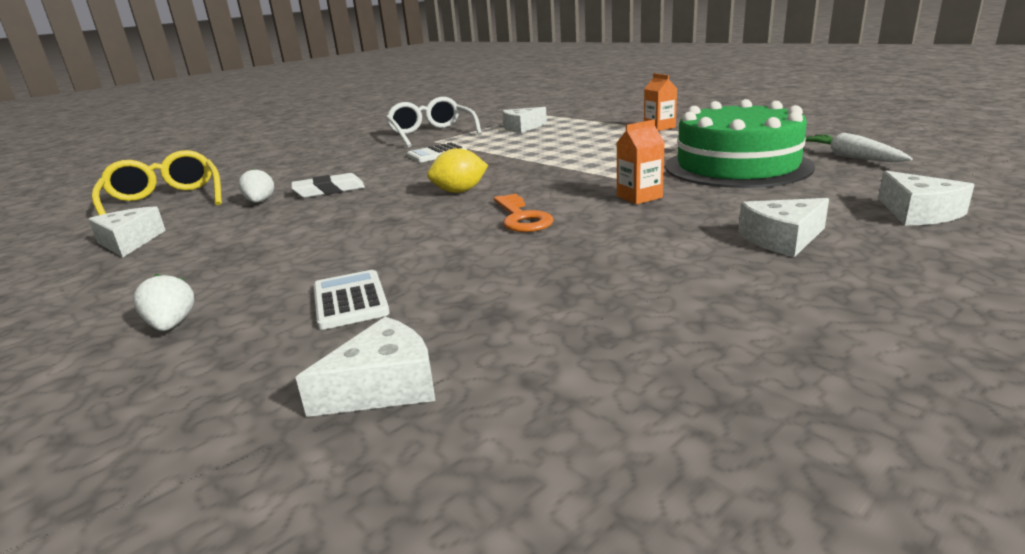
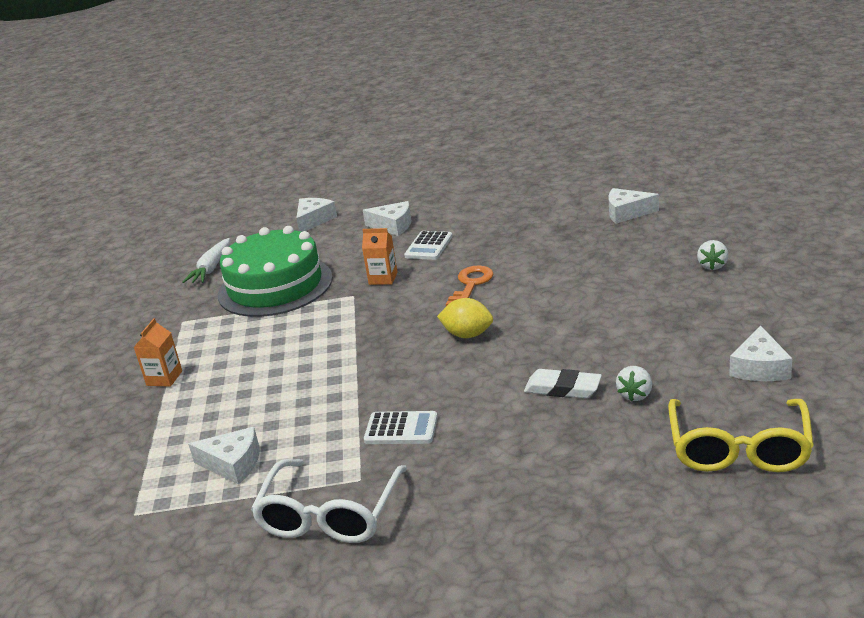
camera: 140 degrees left, 5 degrees up
white calculator [313,270,390,330] -> white calculator moved to [404,231,452,260]

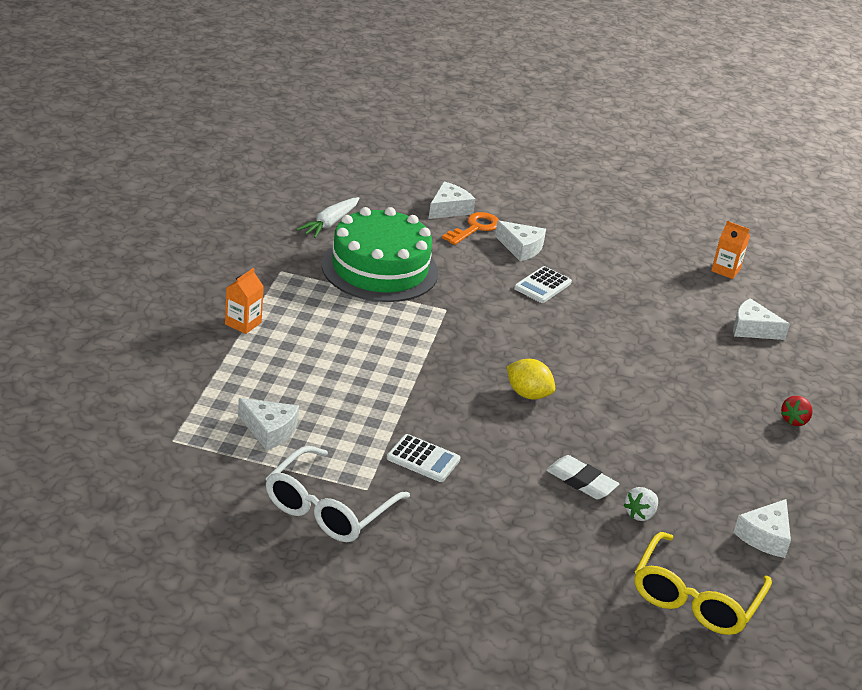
camera: 10 degrees right, 5 degrees up
orange carton [362,228,398,285] -> orange carton moved to [711,221,750,279]
orange key [446,266,493,306] -> orange key moved to [442,212,499,245]
white strawberry [697,240,728,270] -> red strawberry [781,396,813,426]

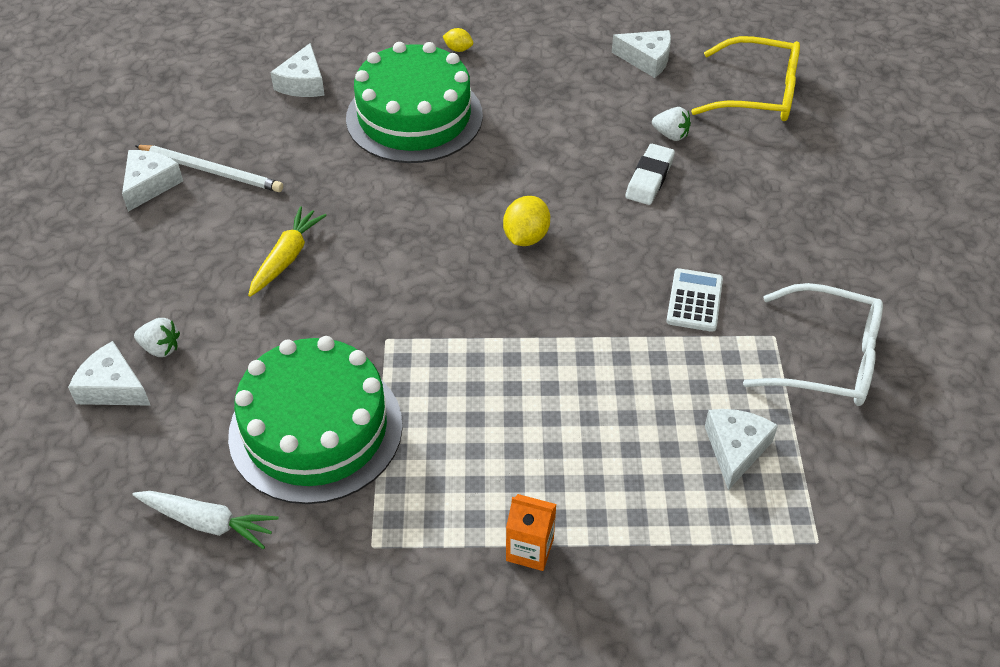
camera: 100 degrees left, 15 degrees up
orange key [442,212,499,245] -> white strawberry [134,318,180,357]
white cheese [495,220,546,261] -> white cheese moved to [122,150,183,212]
white calculator [514,266,572,303] -> yellow carrot [248,206,327,297]
orange carton [711,221,750,279] -> none
red strawberry [781,396,813,426] -> yellow lemon [443,28,473,52]
none -> white pencil [135,145,283,192]
none -> green cake [346,42,483,163]

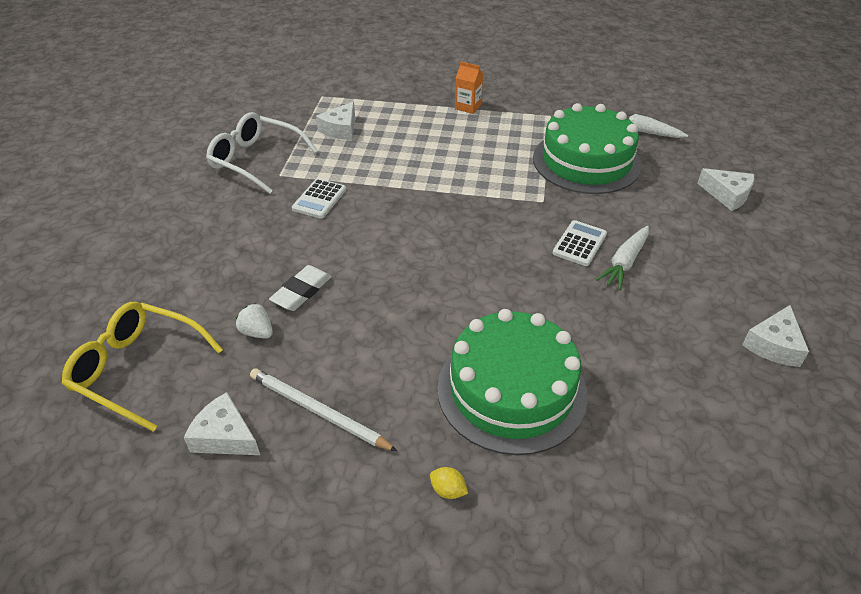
camera: 170 degrees left, 5 degrees down
white strawberry [134,318,180,357] -> none
white pencil [135,145,283,192] -> white pencil moved to [250,368,397,451]
yellow carrot [248,206,327,297] -> white carrot [596,226,649,290]
white cheese [270,43,325,97] -> none
yellow lemon [503,196,550,246] -> none
none -> white calculator [553,220,607,266]

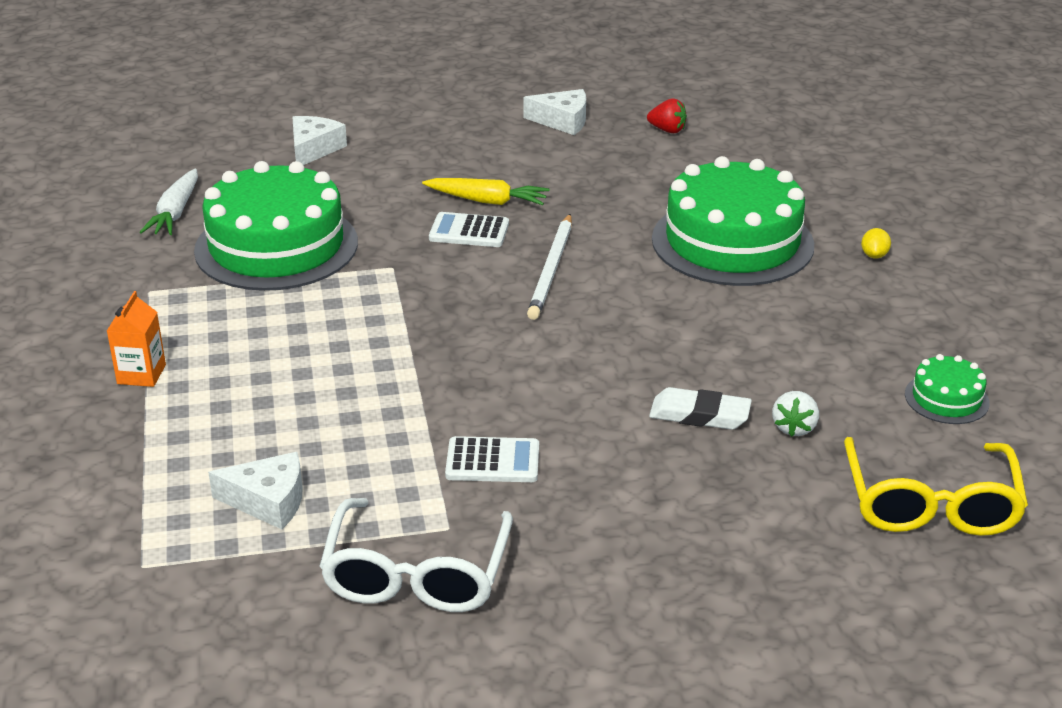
camera: 110 degrees left, 10 degrees down
white cheese [184,392,260,455] -> green cake [905,354,990,424]
white pencil [250,368,397,451] -> white pencil moved to [527,214,572,320]
white carrot [596,226,649,290] -> yellow carrot [422,178,549,205]
none -> red strawberry [647,98,687,133]

